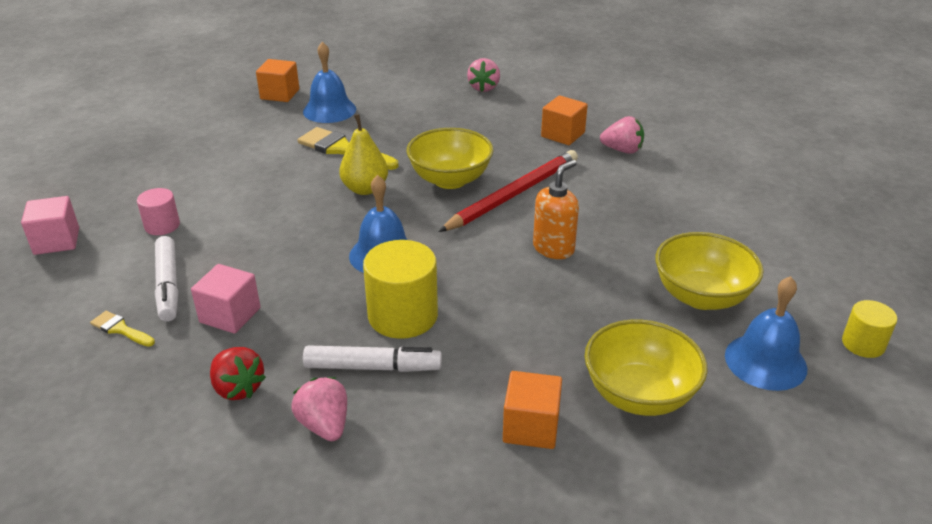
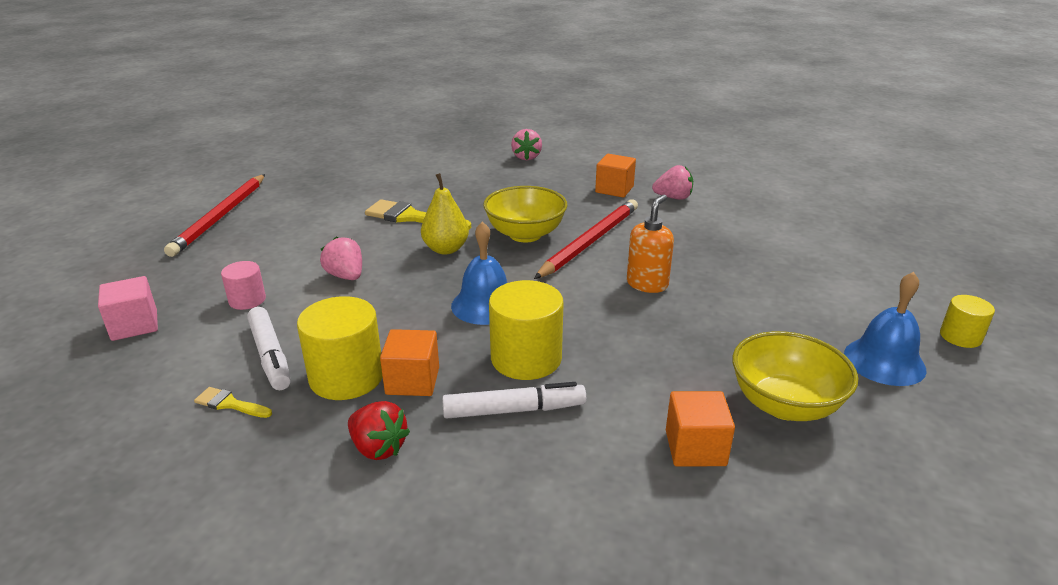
camera: 10 degrees left, 5 degrees down
pink cube [191,264,261,334] -> yellow cylinder [297,296,383,400]
orange cube [256,59,299,102] -> orange cube moved to [380,329,439,396]
pink strawberry [291,377,347,441] -> pink strawberry moved to [320,236,362,280]
blue bell [303,42,356,123] -> none
yellow bowl [655,232,764,310] -> none
none -> red pencil [164,174,265,257]

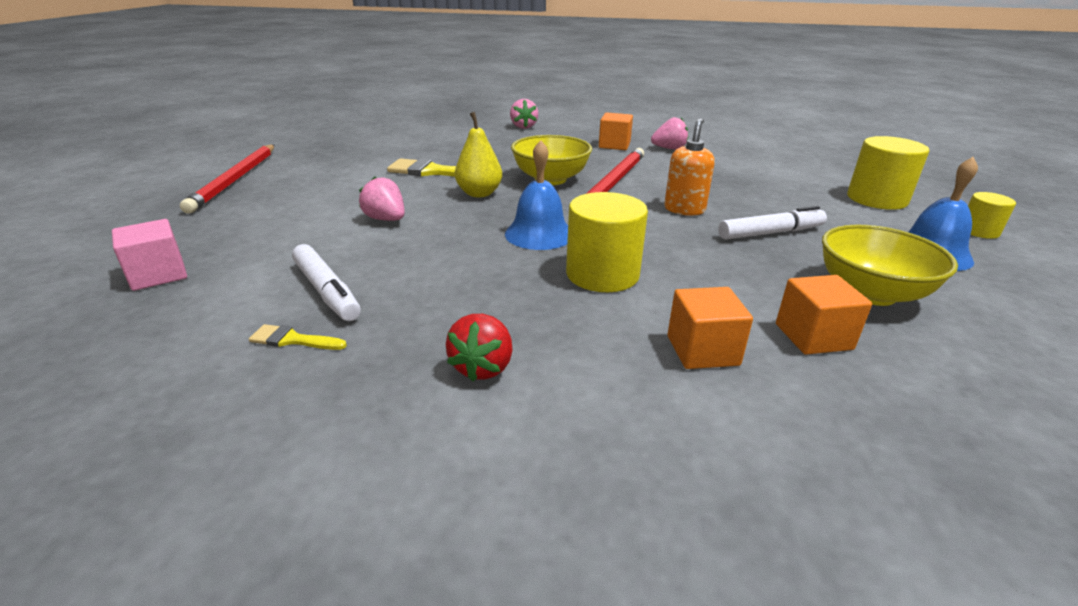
camera: 10 degrees left, 0 degrees up
pink cylinder [221,261,266,310] -> none
yellow cylinder [297,296,383,400] -> yellow cylinder moved to [847,136,929,210]
red strawberry [348,401,410,460] -> red strawberry turned 75 degrees clockwise [446,314,512,381]
orange cube [380,329,439,396] -> orange cube moved to [667,287,753,369]
white marker [442,382,586,419] -> white marker moved to [718,206,827,240]

